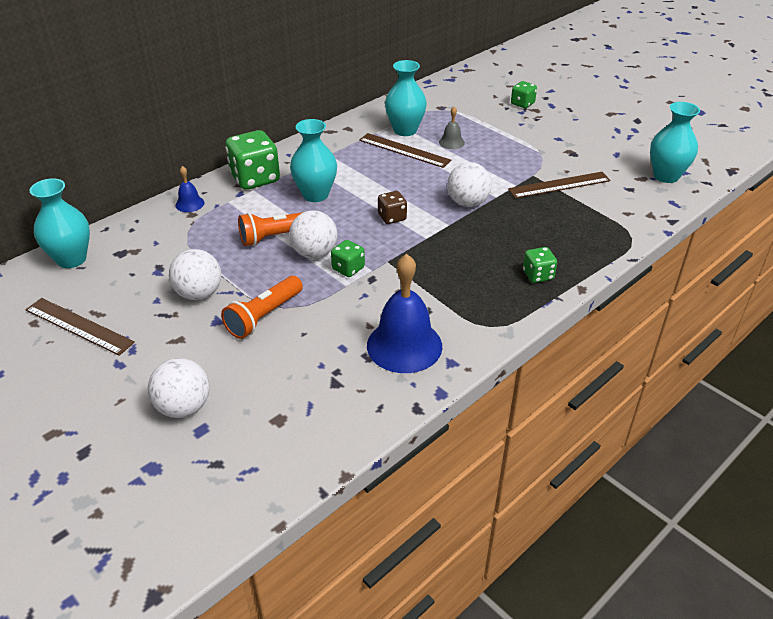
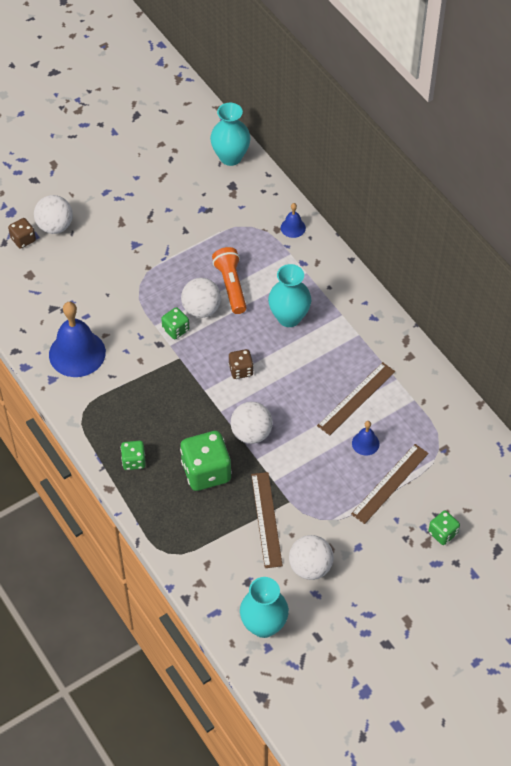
camera: 100 degrees right, 15 degrees up
brown ruler [25,298,135,356] -> brown ruler moved to [351,444,429,524]
white ball [169,249,221,300] -> white ball moved to [289,535,334,580]
orange flashlight [221,276,303,339] -> none
green dice [225,130,280,190] -> green dice moved to [180,431,232,491]
turquoise vase [385,60,427,136] -> none
grey bell [439,107,465,149] -> blue bell [352,421,379,456]
none -> brown dice [8,218,36,249]

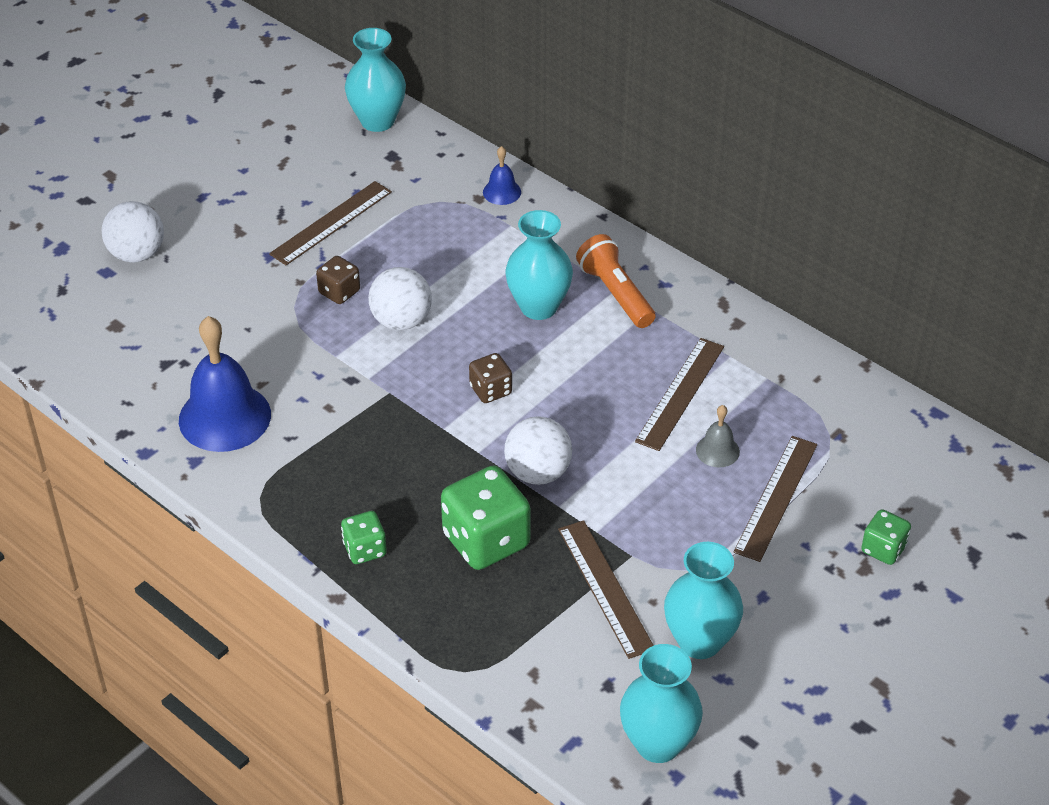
camera: 15 degrees left, 10 degrees down
brown dice [8,218,36,249] -> brown dice moved to [316,256,360,304]
green dice [161,307,189,339] -> none
orange flashlight [212,247,247,314] -> orange flashlight moved to [576,234,656,328]
white ball [289,535,334,580] -> turquoise vase [664,542,743,659]
blue bell [352,421,379,456] -> grey bell [696,405,740,467]
none -> brown ruler [269,181,392,265]

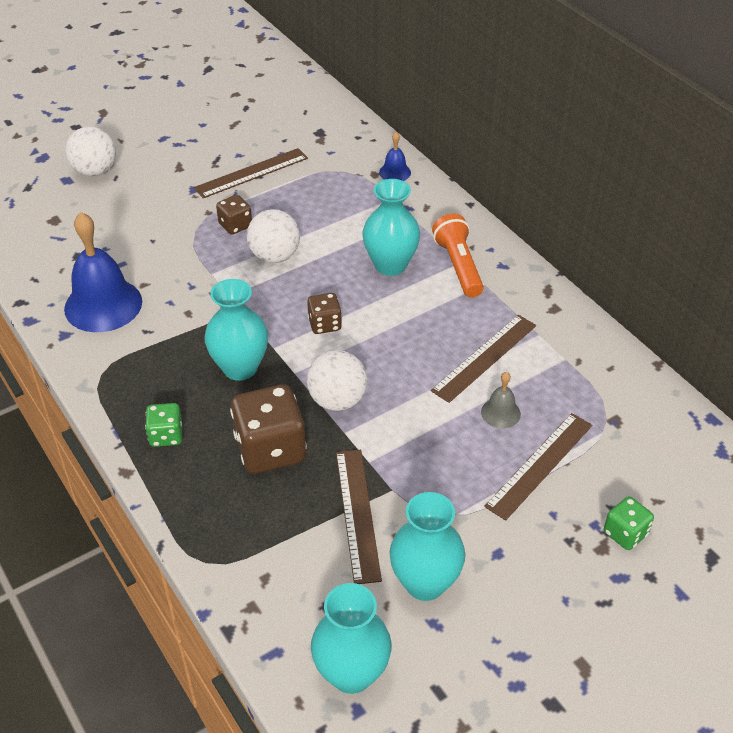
camera: 15 degrees right, 0 degrees up
turquoise vase [345,28,406,132] -> turquoise vase moved to [204,279,268,381]
green dice [441,466,531,570] -> brown dice [230,384,307,474]

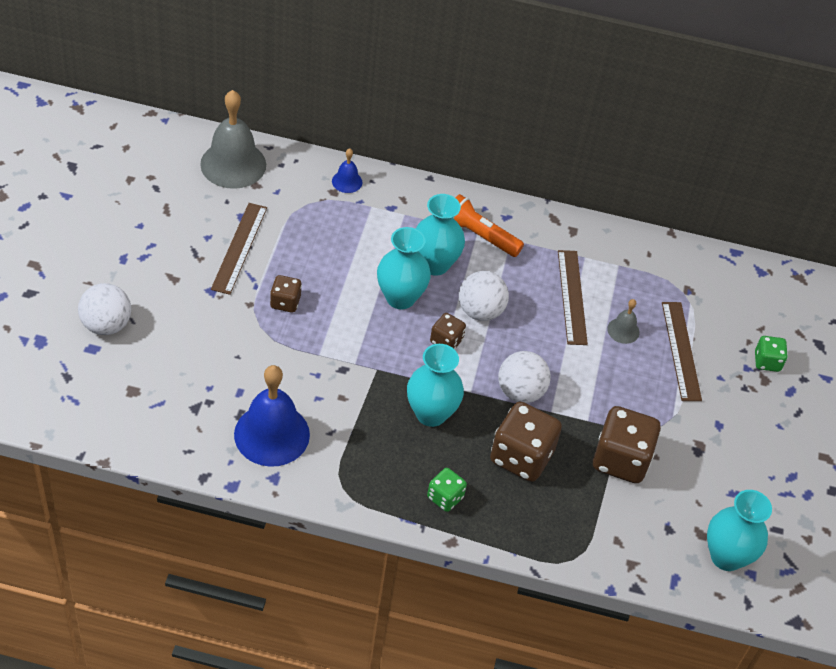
camera: 50 degrees left, 5 degrees up
white ball [247,209,300,263] -> white ball moved to [459,271,509,321]
brown ruler [336,450,382,584] -> brown dice [593,406,661,483]
turquoise vase [390,492,465,601] -> turquoise vase moved to [377,227,431,309]
none -> grey bell [200,90,266,189]

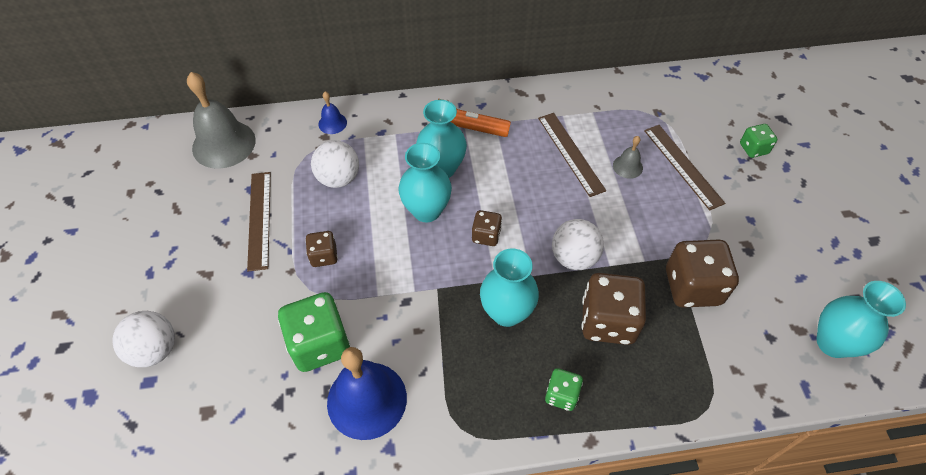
camera: 15 degrees left, 5 degrees up
white ball [459,271,509,321] -> white ball moved to [311,140,359,188]
none -> green dice [278,292,350,372]

